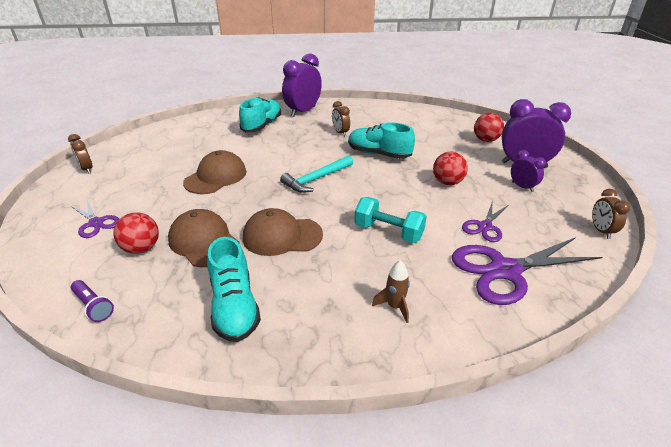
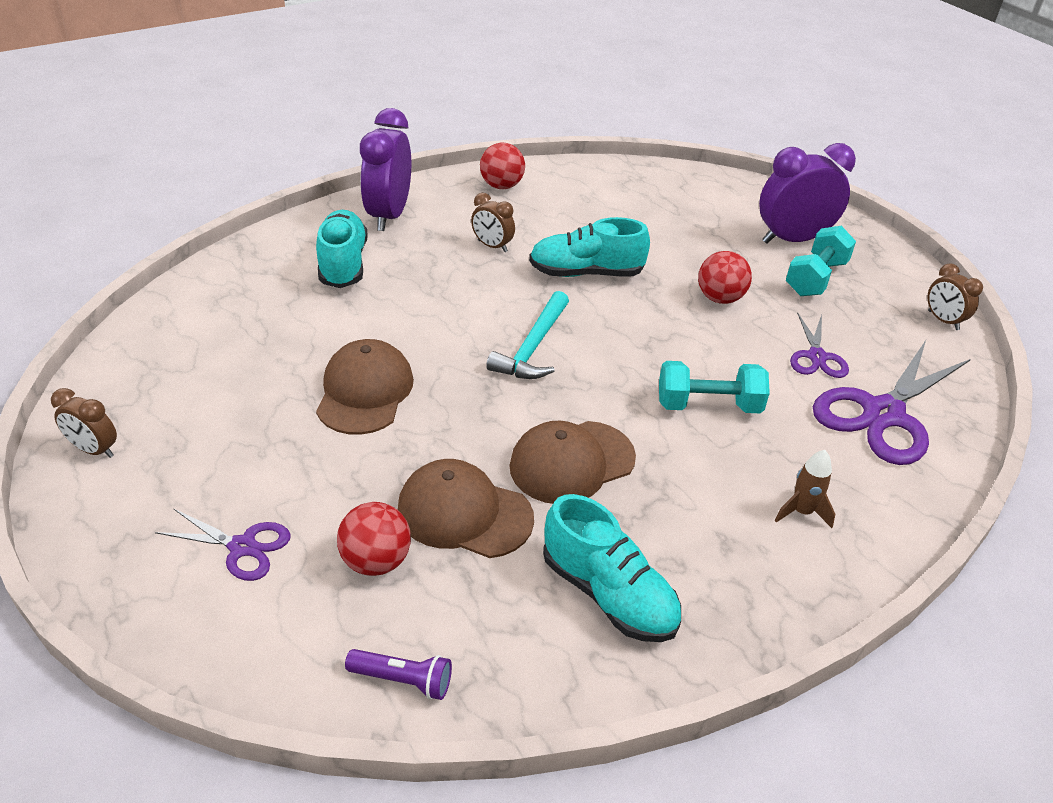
camera: 30 degrees left, 5 degrees up
red ball [474,113,504,142] -> red ball moved to [480,143,525,189]
purple clock [511,150,546,192] -> turquoise dumbbell [786,226,856,296]

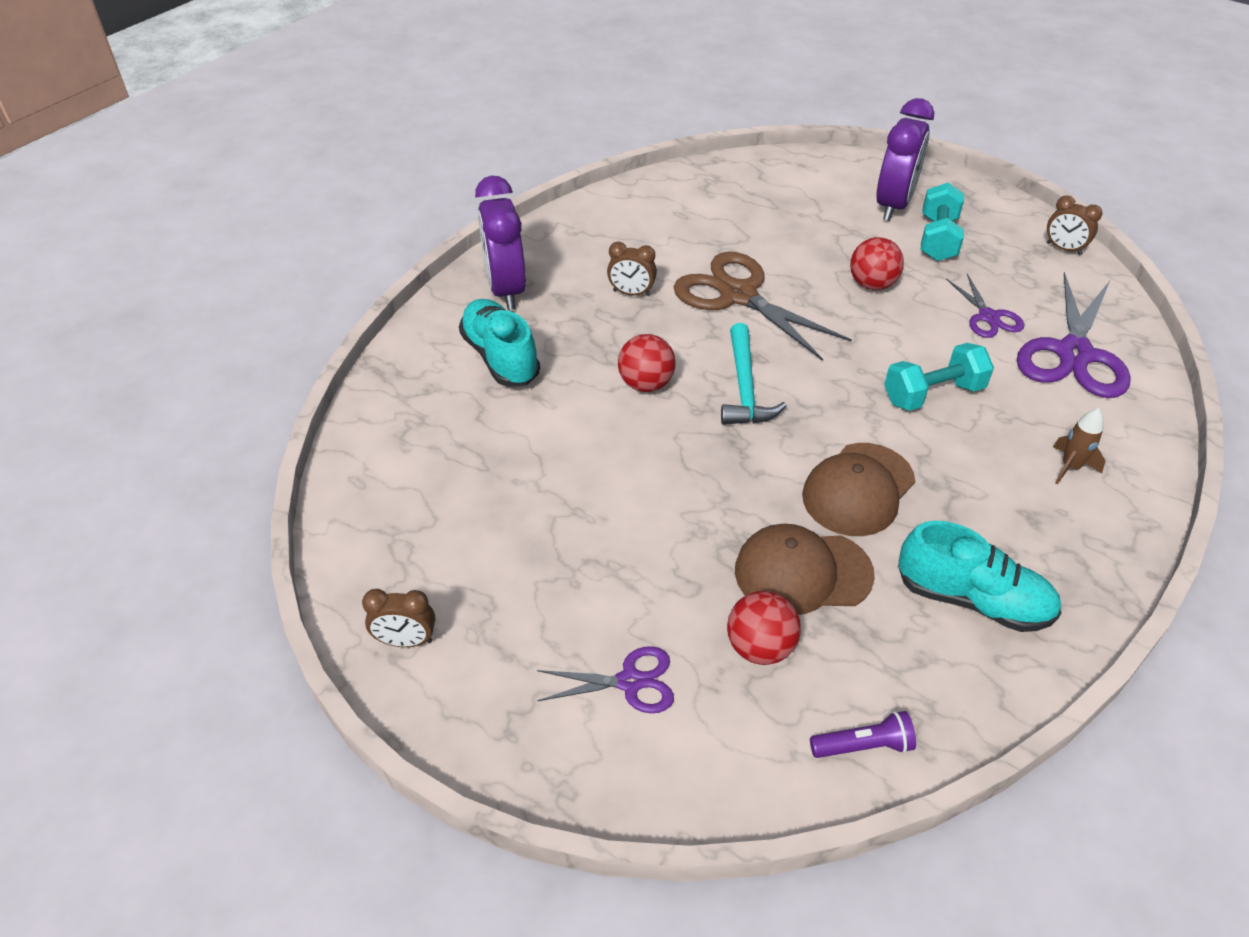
camera: 20 degrees left, 5 degrees up
brown cap [316,339,414,435] -> none
red ball [480,143,525,189] -> red ball moved to [618,334,676,392]
turquoise shoe [529,217,650,277] -> brown scissors [674,252,852,361]
purple clock [759,143,856,244] -> purple clock turned 150 degrees clockwise [876,98,934,221]

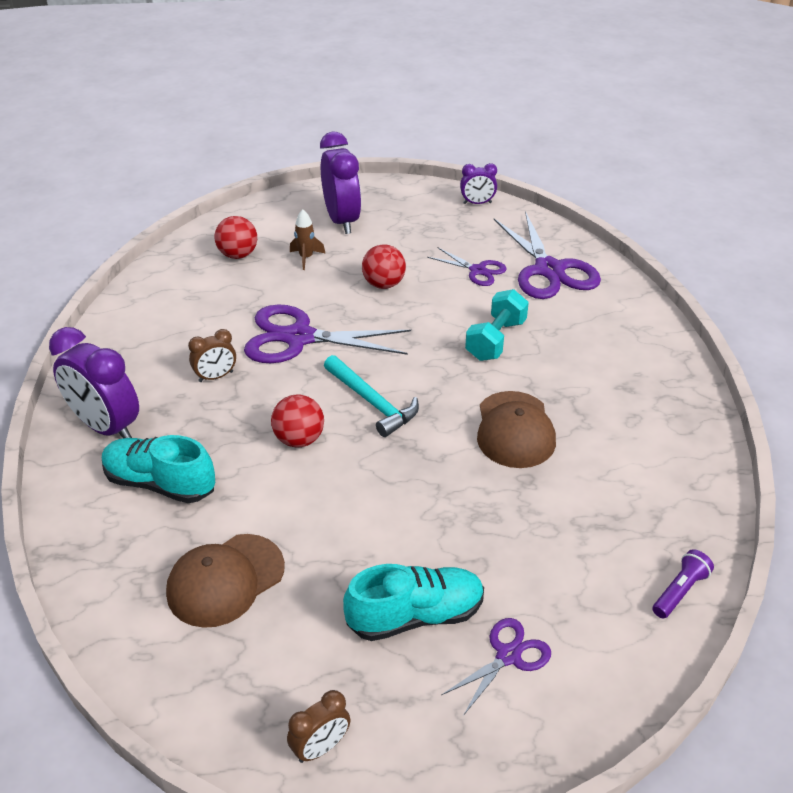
camera: 40 degrees left, 5 degrees down
brown scissors [674,252,852,361] -> purple scissors [244,304,411,363]
red ball [727,591,801,665] -> red ball moved to [215,216,257,259]
brown cap [735,524,875,615] -> brown cap moved to [166,534,285,628]
turquoise shoe [898,521,1061,632] -> turquoise shoe moved to [343,564,484,641]
turquoise dumbbell [921,183,964,261] -> none
brown clock [1047,195,1103,255] -> purple clock [460,163,497,204]
brown rocket [1053,408,1105,484] -> brown rocket moved to [290,209,326,270]

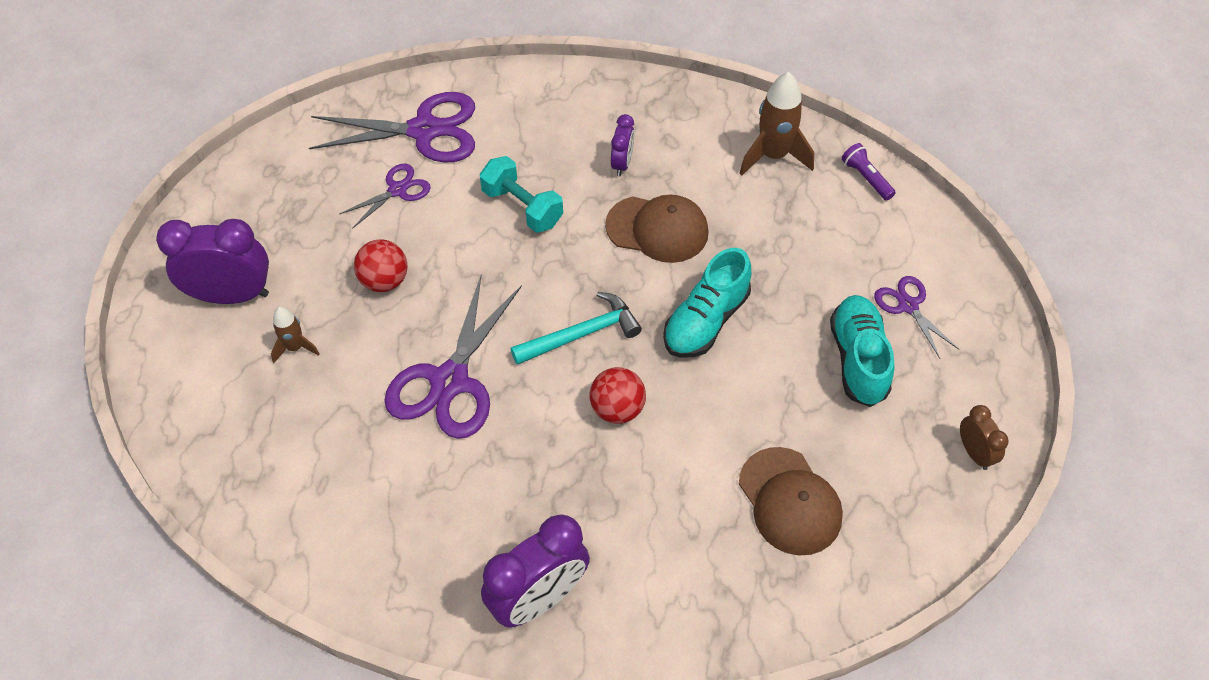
camera: 75 degrees left, 15 degrees up
turquoise shoe [102,435,215,503] -> turquoise shoe moved to [663,248,751,358]
brown clock [188,329,236,382] -> none
red ball [215,216,257,259] -> none
purple clock [460,163,497,204] -> purple clock moved to [611,114,634,176]
none -> brown rocket [739,72,814,176]

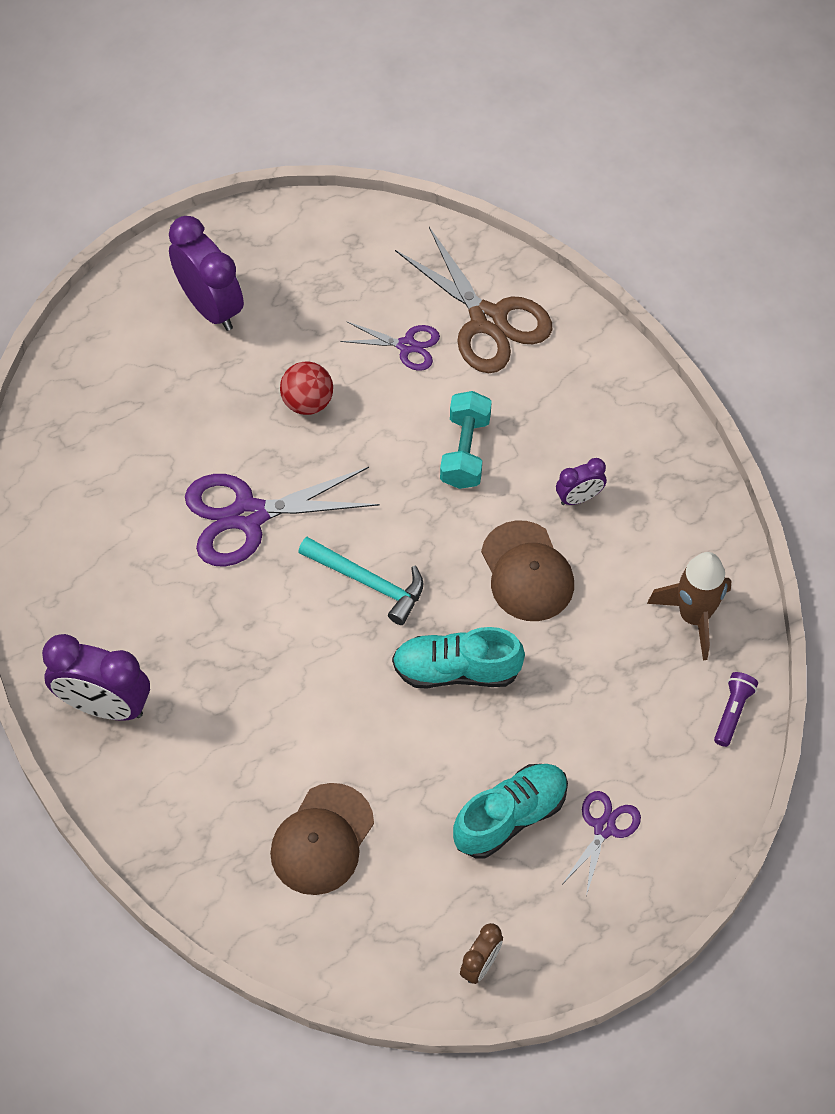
camera: 55 degrees right, 5 degrees up
brown rocket [271,307,320,363] -> none
purple scissors [309,92,475,163] -> brown scissors [395,227,552,373]
red ball [590,367,646,424] -> none

